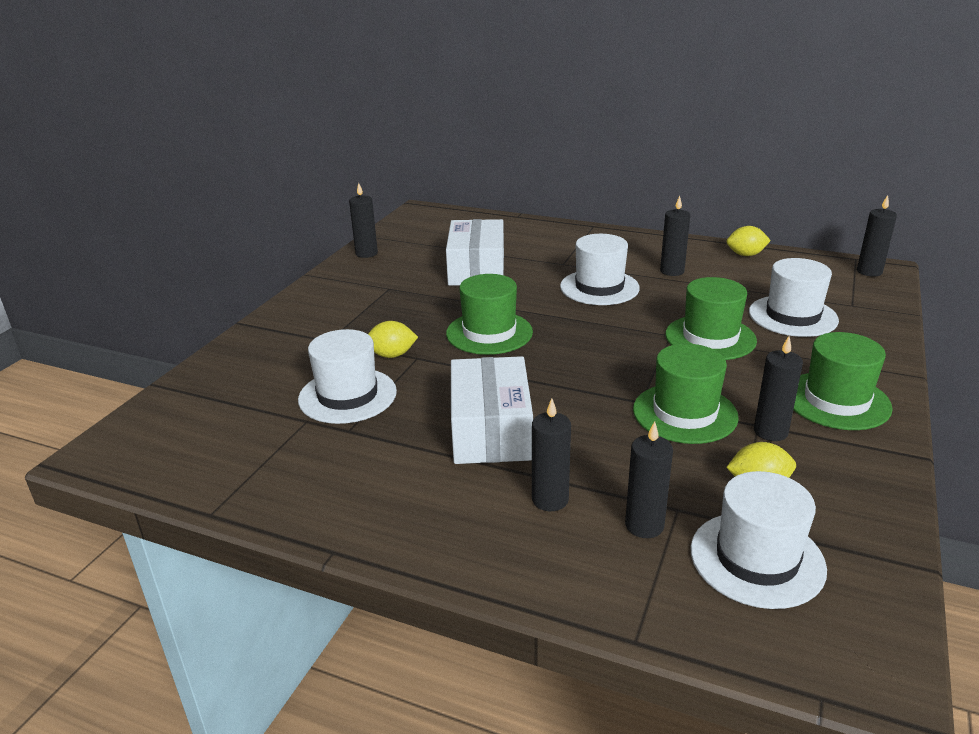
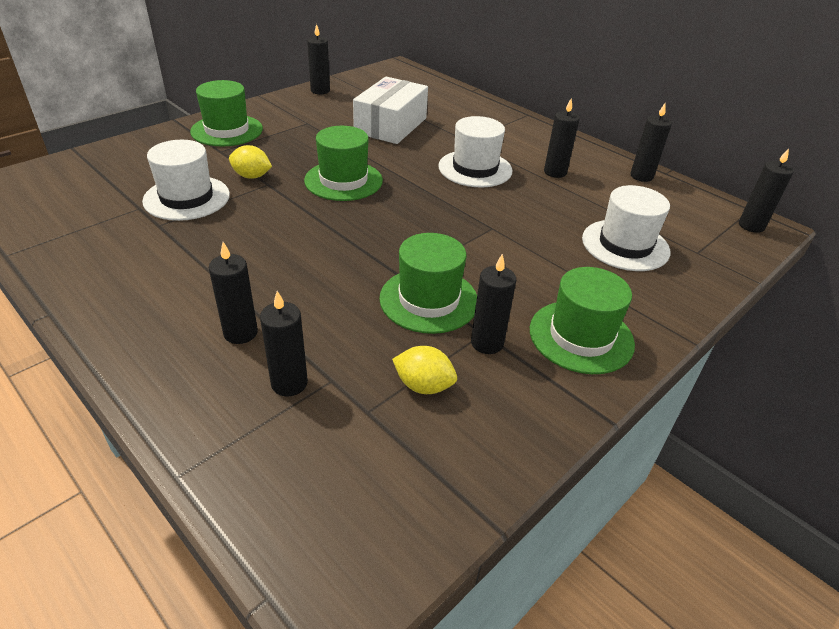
camera: 20 degrees right, 10 degrees up
white box [451,356,533,464] -> none
green hat [665,277,757,360] -> green hat moved to [190,80,263,146]
white hat [691,471,827,609] -> none
yellow lemon [727,226,771,256] -> black candle [630,103,672,182]

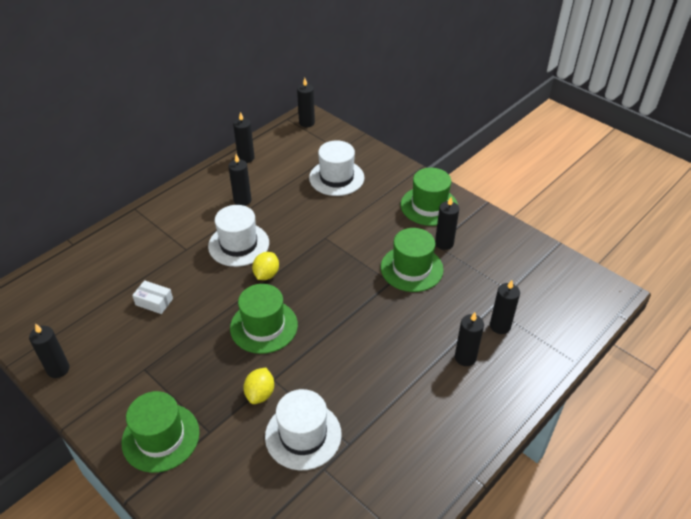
camera: 90 degrees left, 5 degrees up
white box [353,77,428,144] -> white box [132,280,173,314], size x0.46
yellow lemon [392,346,457,394] -> yellow lemon moved to [252,252,279,280]

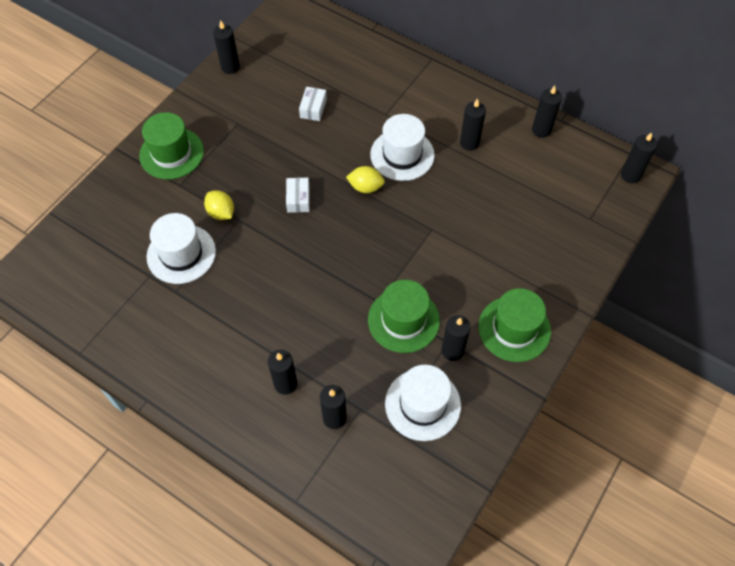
camera: 80 degrees right, 15 degrees up
green hat [230,284,298,354] -> white box [286,178,310,213]
yellow lemon [244,368,274,404] -> yellow lemon turned 45 degrees clockwise [204,190,234,220]
white hat [309,140,364,196] -> white hat moved to [385,365,461,441]

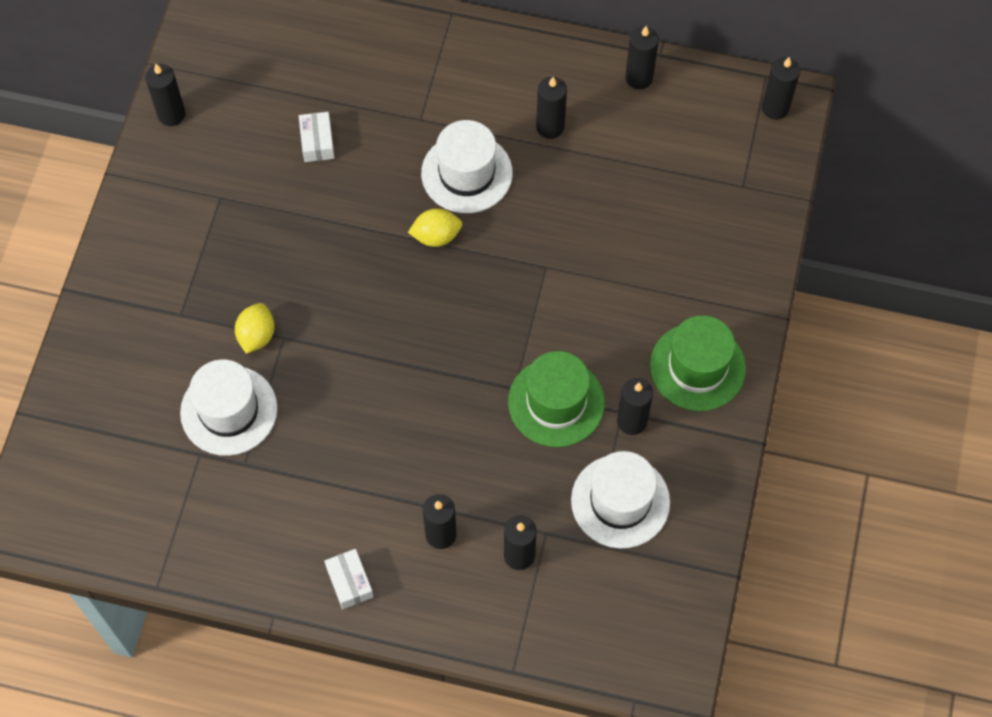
camera: 20 degrees left, 5 degrees up
green hat [139,112,204,179] -> none
yellow lemon [204,190,234,220] -> yellow lemon turned 75 degrees clockwise [235,303,275,354]
white box [286,178,310,213] -> white box moved to [324,549,374,609]

